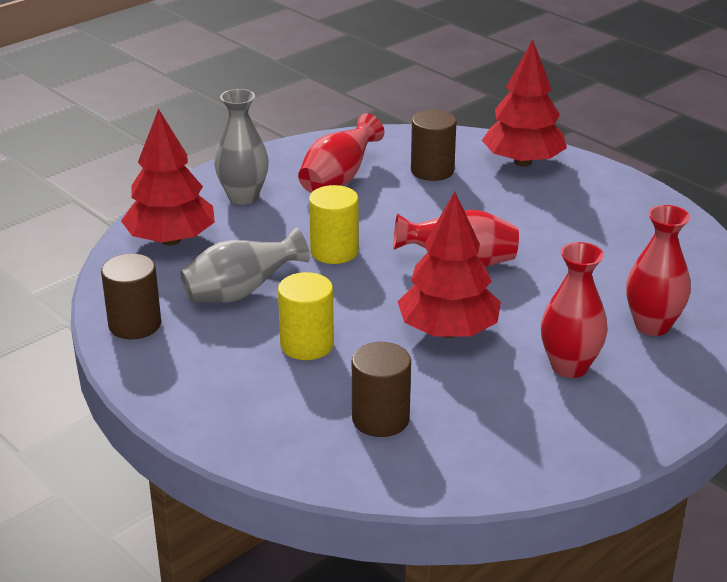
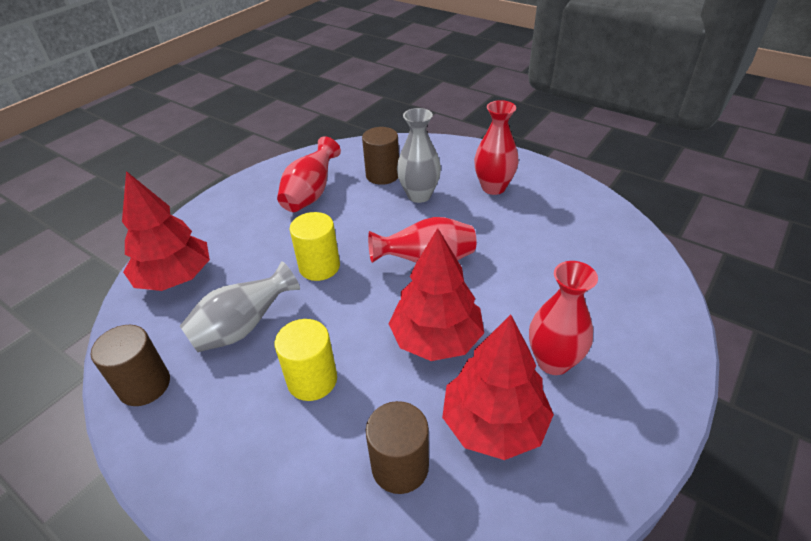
camera: 10 degrees left, 10 degrees up
grey vase [214,89,269,204] -> grey vase moved to [397,108,441,203]
red tree [482,39,567,167] -> red tree moved to [442,315,554,460]
red vase [626,205,691,336] -> red vase moved to [474,100,519,195]

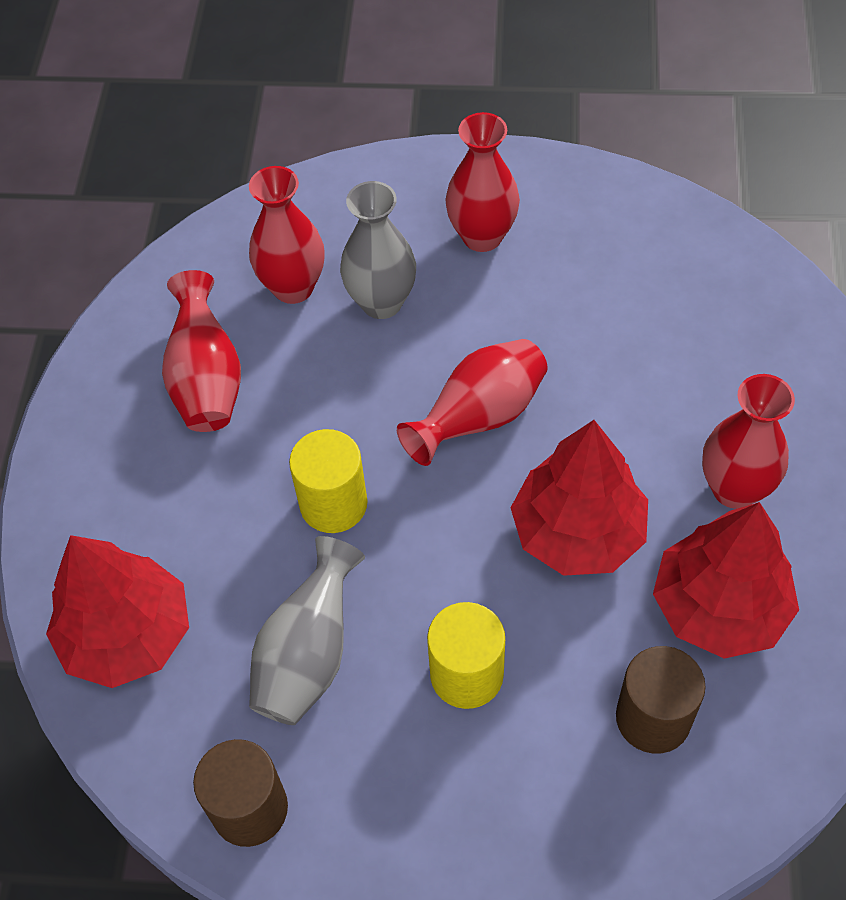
camera: 30 degrees left, 15 degrees up
brown cylinder [362,127,399,185] -> red vase [249,166,325,304]

